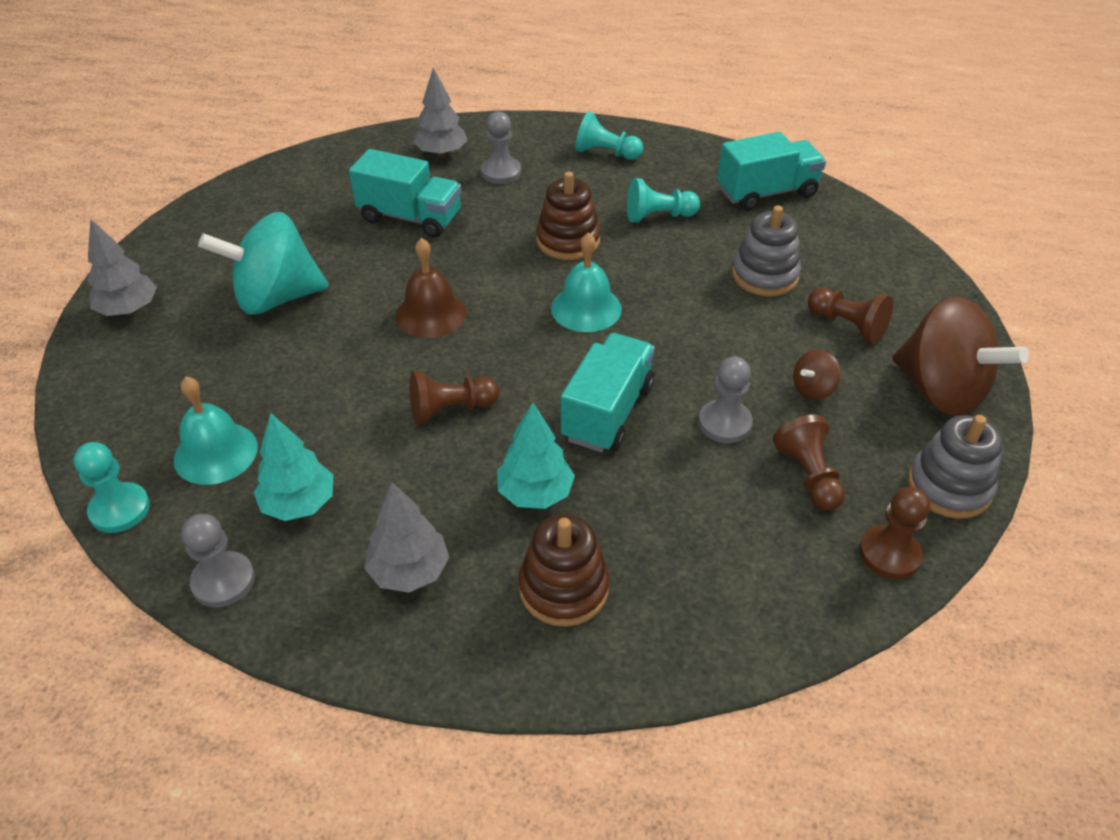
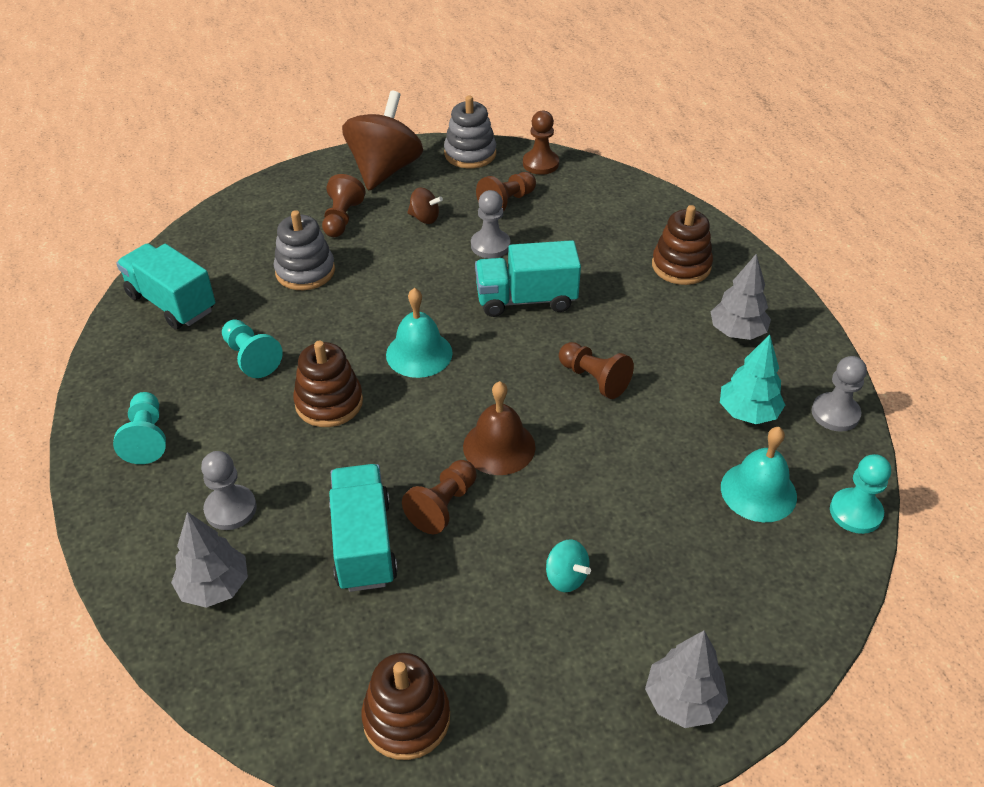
camera: 120 degrees left, 0 degrees up
turquoise spinning top [198,212,329,315] -> turquoise spinning top [546,539,591,592], size x0.43
turquoise tree [497,402,575,509] -> none
none -> brown stacking toy [361,653,450,760]
none -> brown pawn [402,460,477,534]

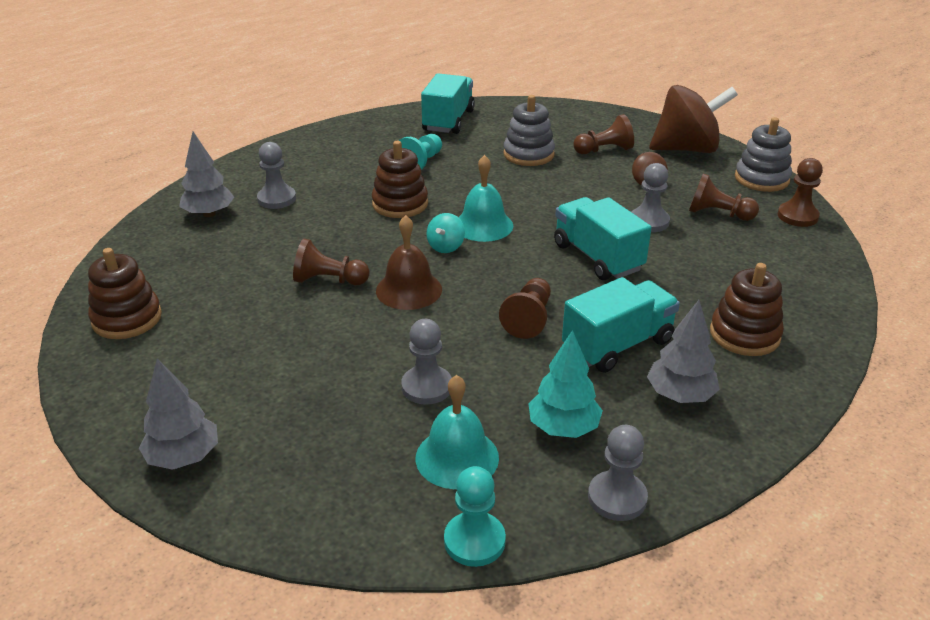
camera: 65 degrees right, 10 degrees down
turquoise pawn [113,392,166,464] -> none
turquoise truck [329,464,398,592] -> turquoise truck moved to [562,277,680,373]
turquoise spinning top [546,539,591,592] -> turquoise spinning top moved to [427,213,465,253]
none -> grey pawn [401,319,452,405]

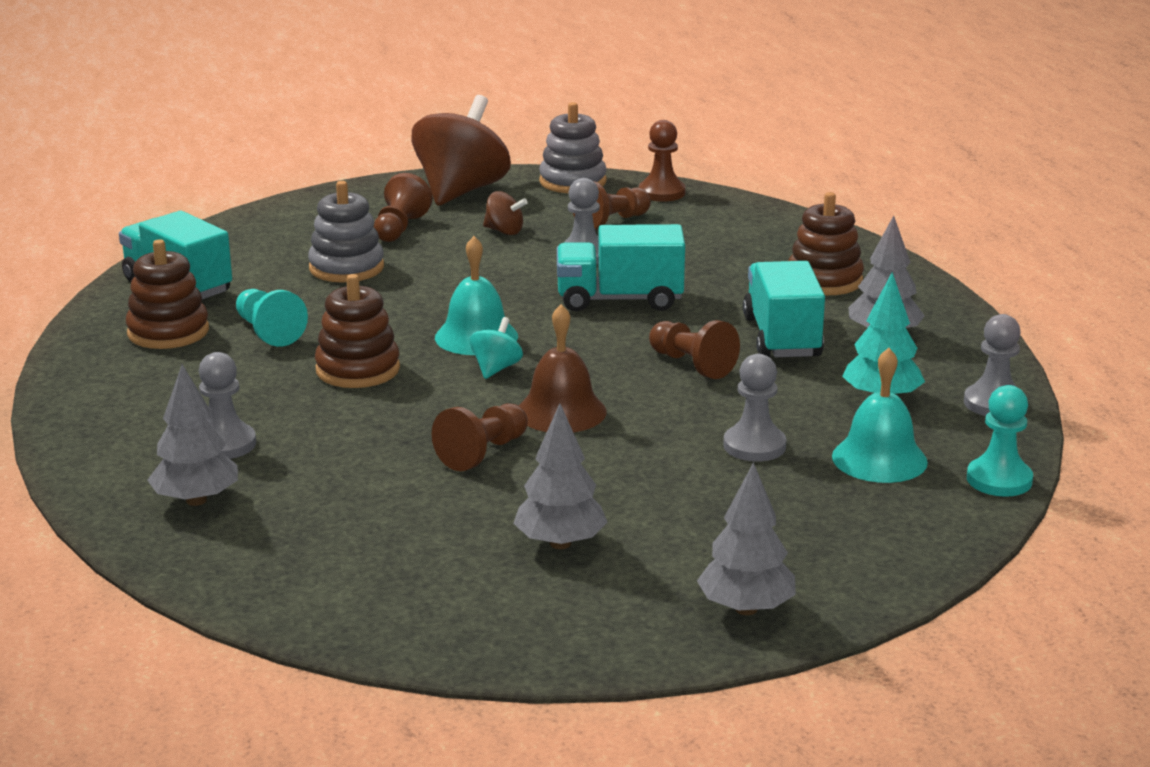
camera: 60 degrees left, 10 degrees down
brown stacking toy [88,248,162,339] -> brown stacking toy moved to [126,239,209,349]
turquoise spinning top [427,213,465,253] -> turquoise spinning top turned 120 degrees counterclockwise [470,317,523,379]
none -> grey tree [513,403,608,549]

